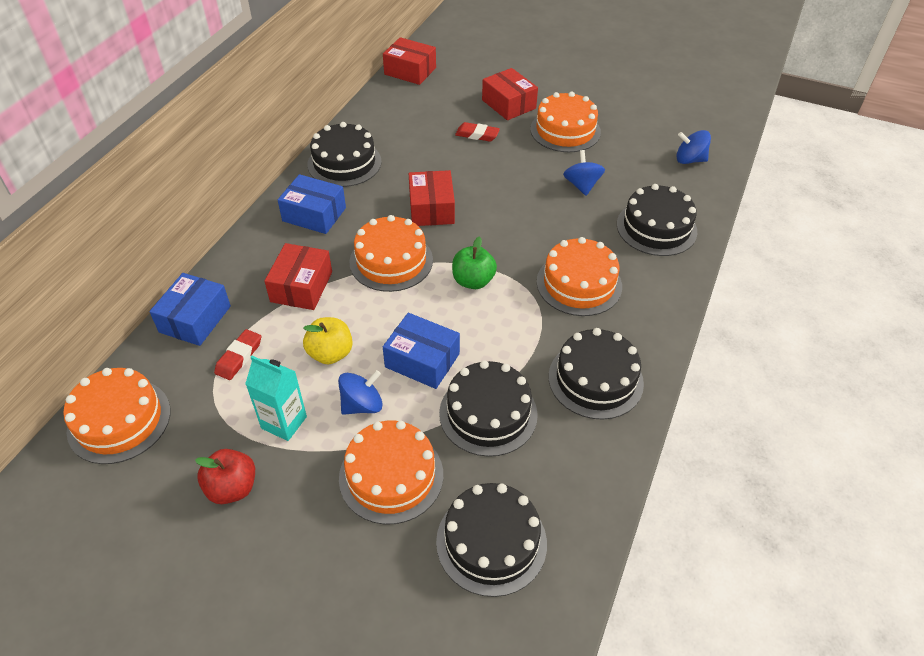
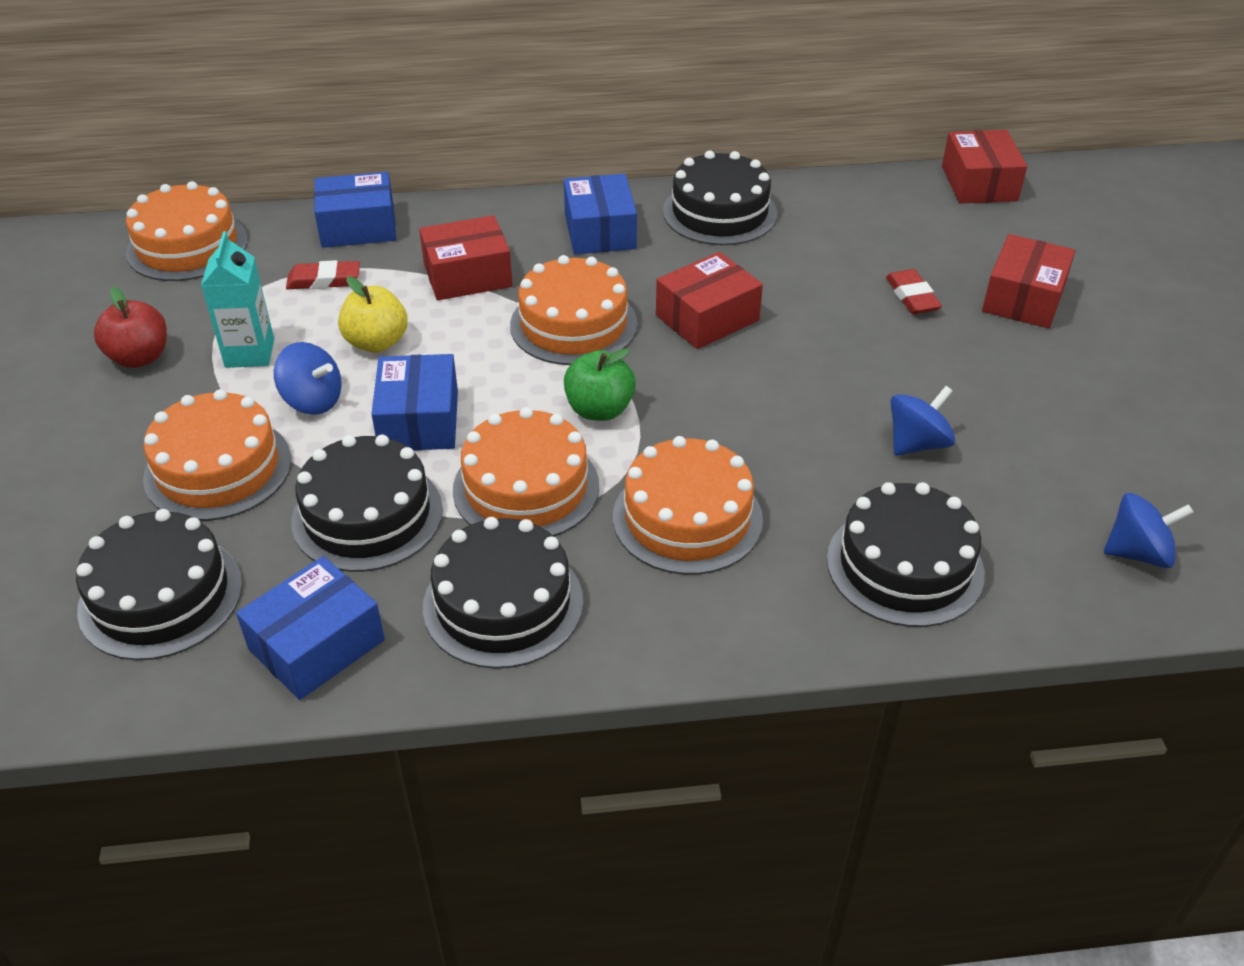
camera: 60 degrees right, 5 degrees down
orange cake [530,92,601,152] -> orange cake moved to [453,407,599,536]
blue spinning top [676,130,711,164] -> blue spinning top turned 105 degrees clockwise [1104,493,1194,568]
none -> blue box [236,556,385,700]

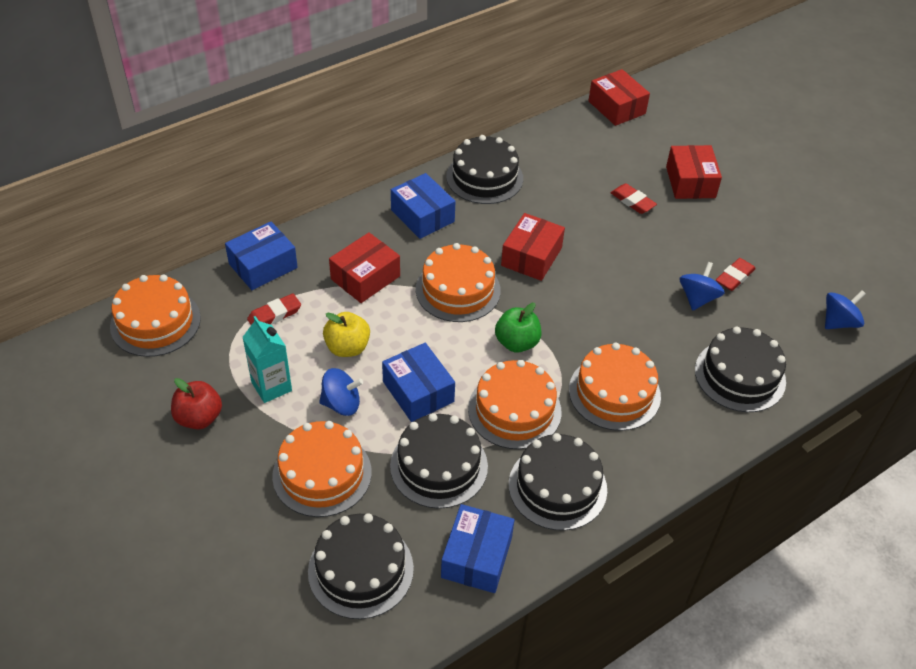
camera: 30 degrees left, 5 degrees up
none -> red eraser [716,258,756,291]

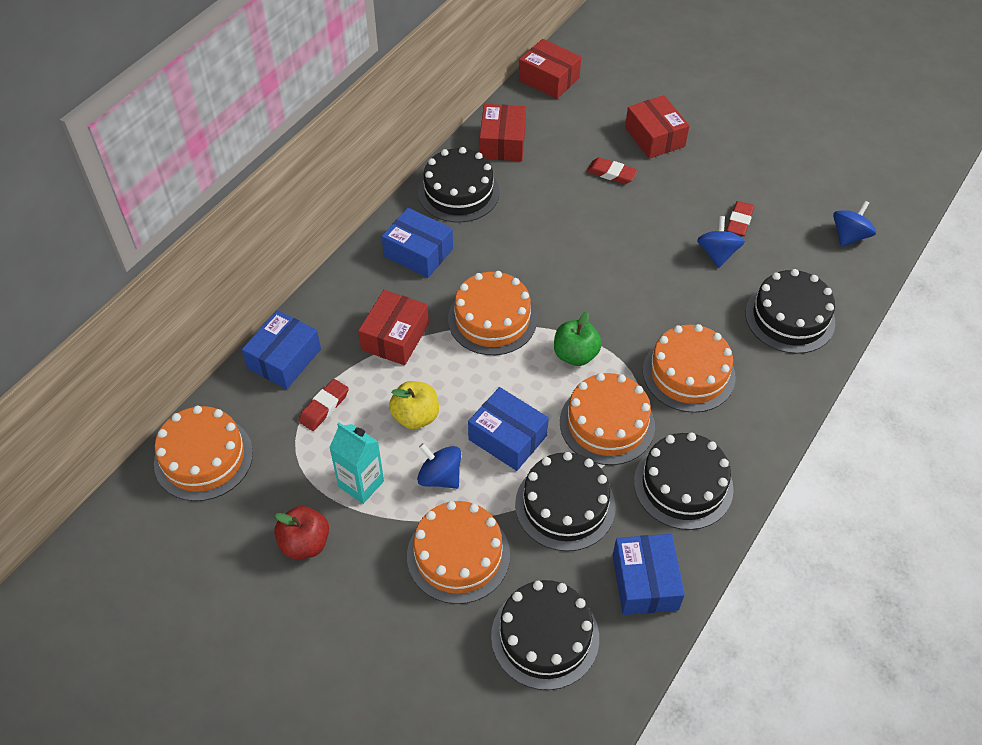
camera: 20 degrees left, 5 degrees up
blue spinning top [319,368,363,416] -> blue spinning top turned 120 degrees counterclockwise [417,443,461,489]
red box [501,213,565,281] -> red box moved to [480,104,526,161]

